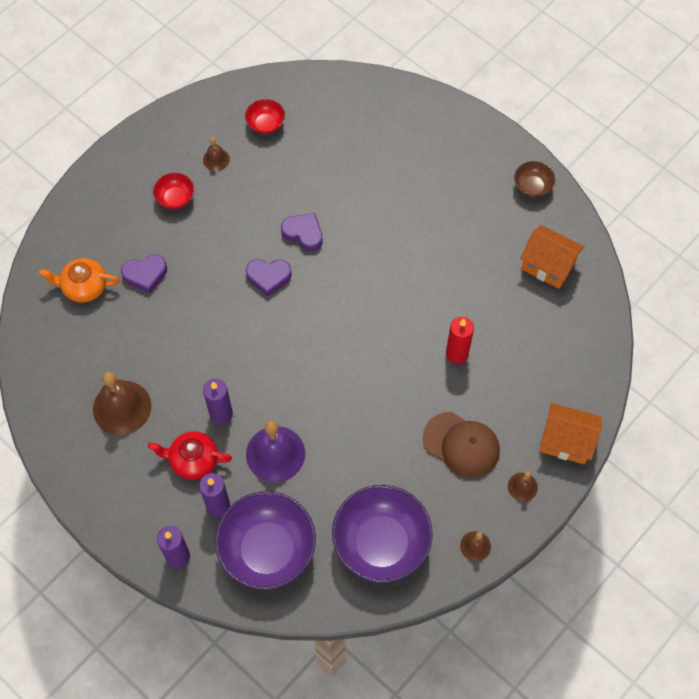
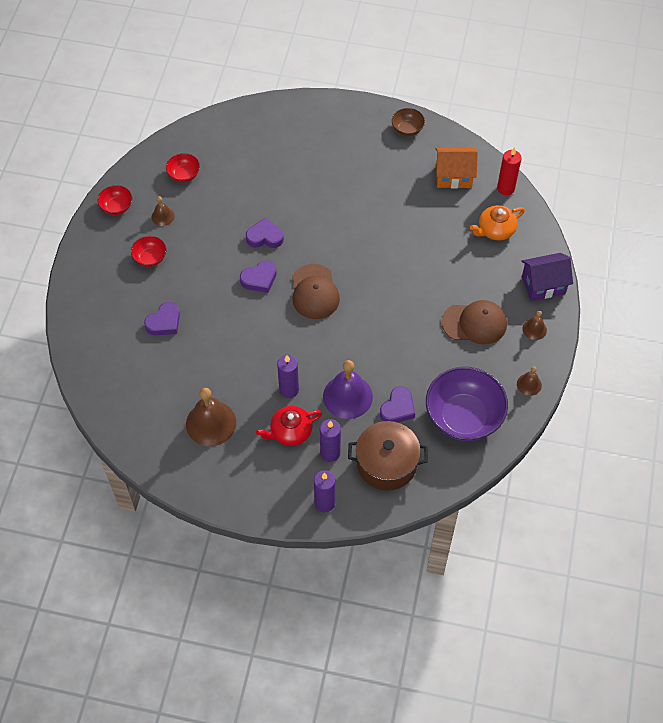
camera: 30 degrees left, 5 degrees down
orange teapot [39,258,119,303] -> orange teapot moved to [470,205,525,240]
purple bowl [215,491,316,590] -> brown pot [348,421,428,490]
red candle [446,317,474,364] -> red candle moved to [497,147,522,195]
orange house [540,403,602,464] -> purple house [522,253,573,301]
none -> red bowl [98,185,132,215]
none -> brown cap [292,264,340,319]
none -> purple heart [380,386,415,423]

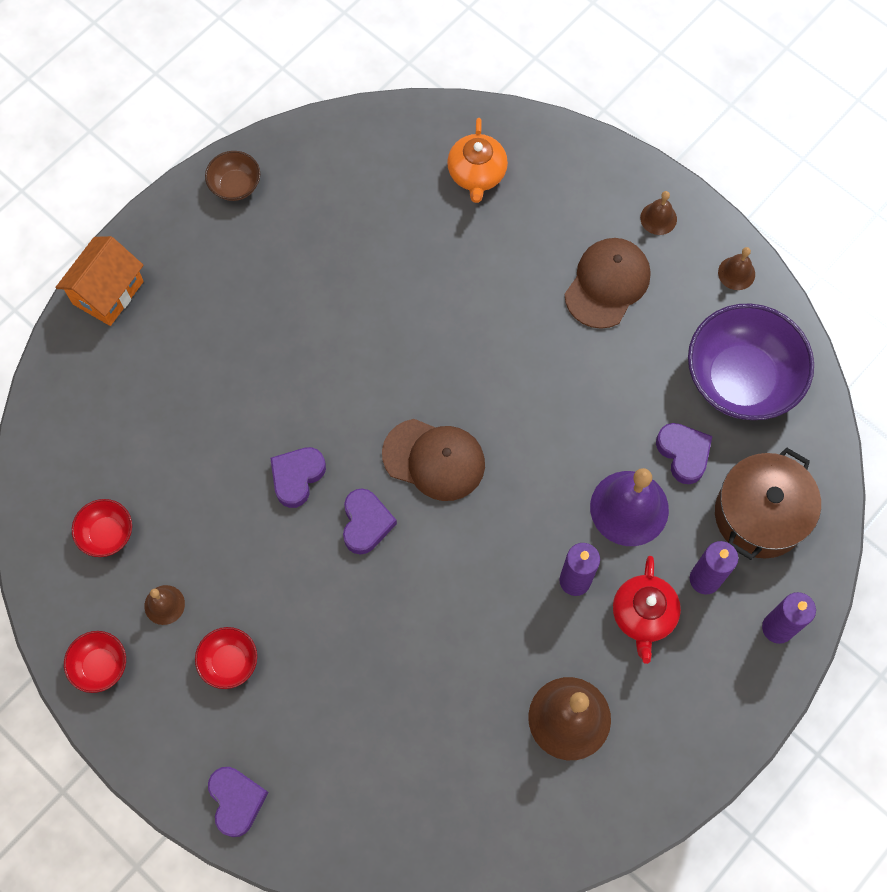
camera: 60 degrees left, 10 degrees up
purple heart [144,302,180,335] -> purple heart moved to [208,767,268,837]
orange house [436,148,478,189] -> orange house moved to [55,236,144,326]
red candle [497,147,522,195] -> none
purple house [522,253,573,301] -> none

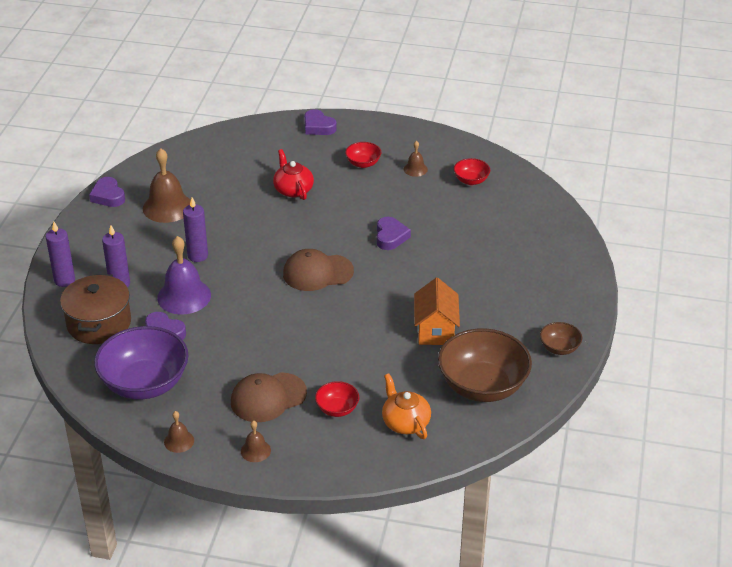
camera: 150 degrees right, 30 degrees down
orange house [55,236,144,326] -> orange house moved to [414,278,460,345]
red bowl [64,631,126,693] -> red bowl moved to [315,381,359,417]
purple heart [343,488,397,555] -> purple heart moved to [89,177,125,207]
brown cap [565,238,650,329] -> brown cap turned 60 degrees clockwise [231,372,307,422]
red teapot [613,556,681,664] -> red teapot moved to [273,149,314,200]
none -> brown bowl [438,328,532,402]

